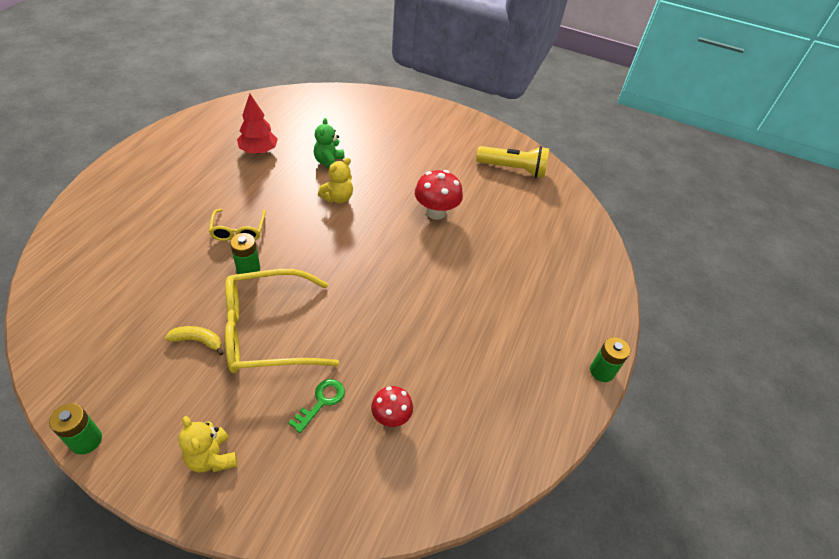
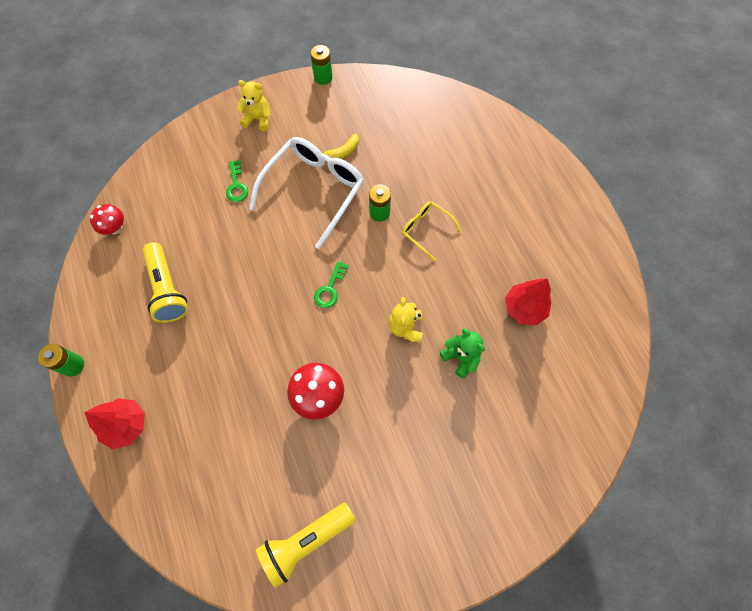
camera: 140 degrees right, 20 degrees up
yellow glasses [225,269,339,373] -> white glasses [249,137,364,249]
red mushroom [371,386,413,427] -> red mushroom moved to [90,204,124,235]
none -> red tree [84,398,145,449]
none -> yellow flashlight [143,242,188,323]
none -> green key [314,261,349,308]

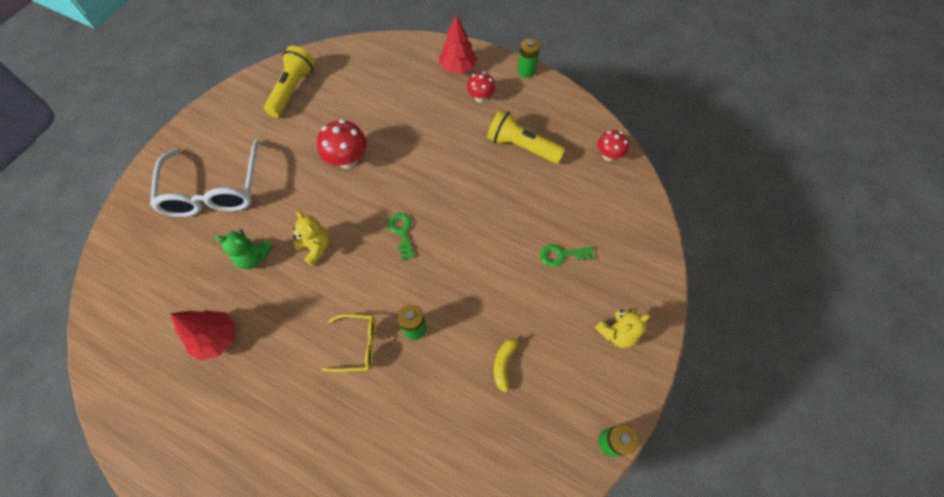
camera: 140 degrees right, 5 degrees down
green key [226,160,248,202] -> green key turned 45 degrees counterclockwise [540,244,594,267]
white glasses [249,137,364,249] -> white glasses moved to [150,139,260,217]
none -> red mushroom [467,72,495,103]

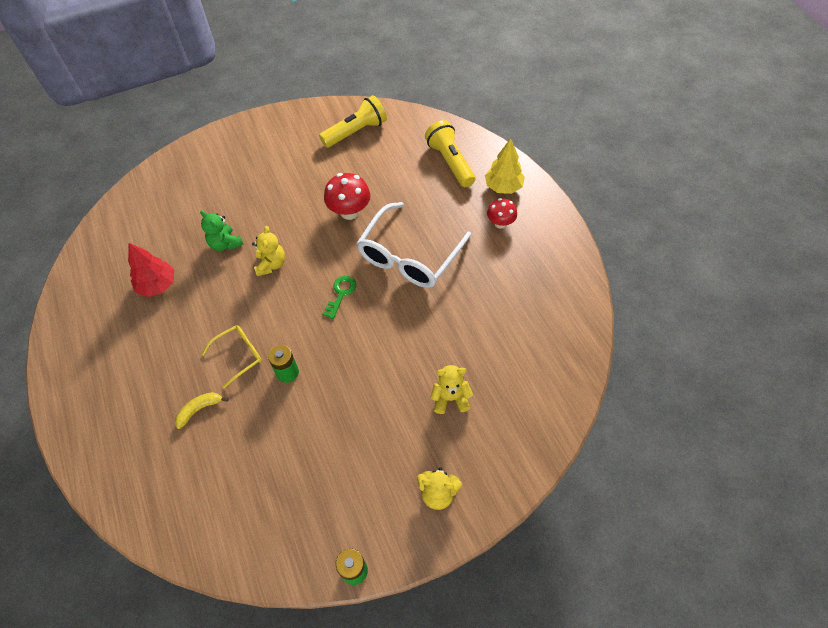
camera: 40 degrees right, 5 degrees down
white glasses [150,139,260,217] -> white glasses moved to [357,202,471,288]
yellow glasses [321,314,376,372] -> yellow glasses turned 75 degrees counterclockwise [202,325,262,388]
red tree [439,15,477,74] -> yellow tree [485,138,525,194]
yellow flashlight [487,109,565,164] -> yellow flashlight moved to [425,120,475,187]
yellow banana [494,335,524,393] -> yellow banana moved to [175,392,229,429]
green battery [518,39,540,78] -> none
green key [540,244,594,267] -> yellow teddy bear [430,365,473,414]
red mushroom [597,130,629,161] -> none

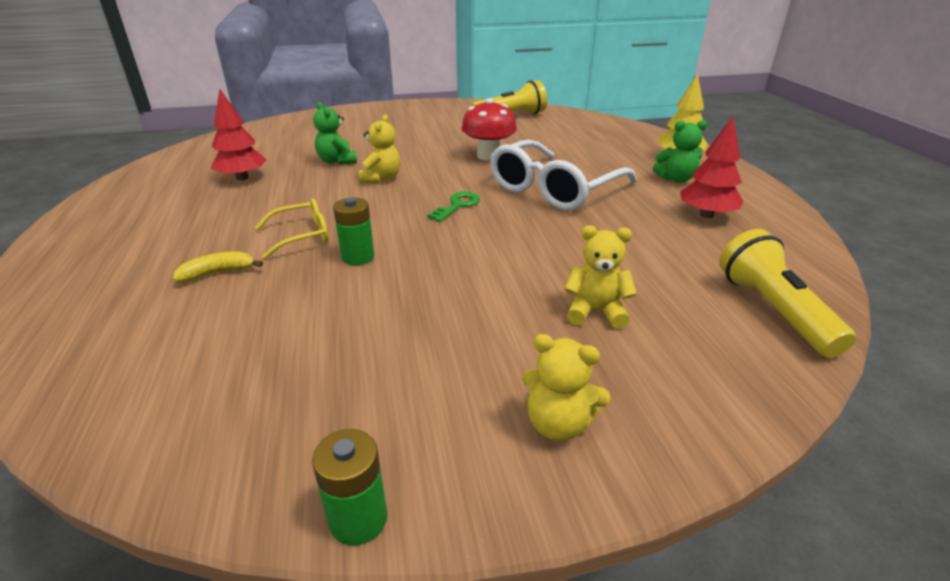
camera: 10 degrees right, 25 degrees down
yellow flashlight [425,120,475,187] -> yellow flashlight moved to [719,229,856,358]
red mushroom [487,198,517,229] -> green teddy bear [653,120,708,183]
none -> red tree [680,117,743,218]

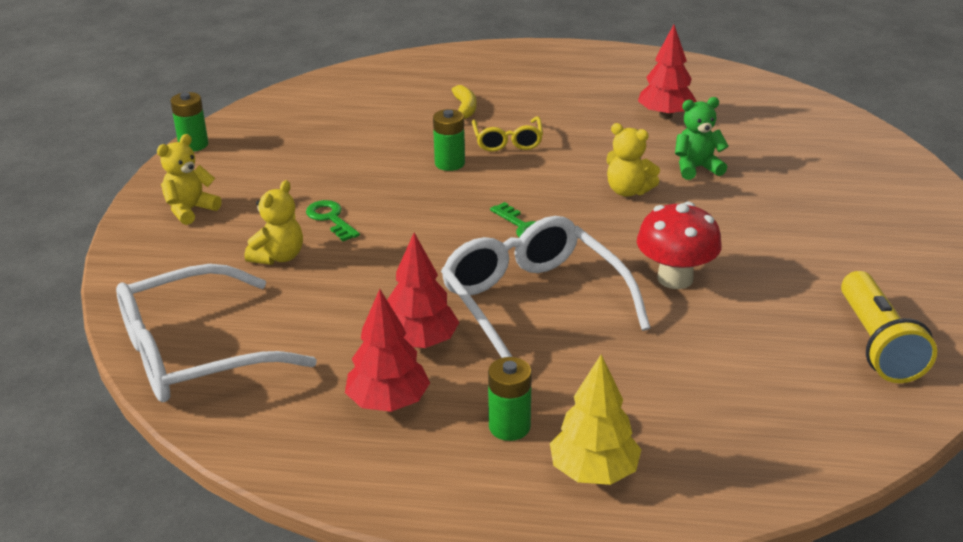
camera: 110 degrees right, 0 degrees up
green teddy bear [653,120,708,183] -> green battery [488,357,532,441]
yellow flashlight [719,229,856,358] -> white glasses [116,264,317,402]
none -> green key [306,200,360,241]
none -> red tree [387,233,459,348]

